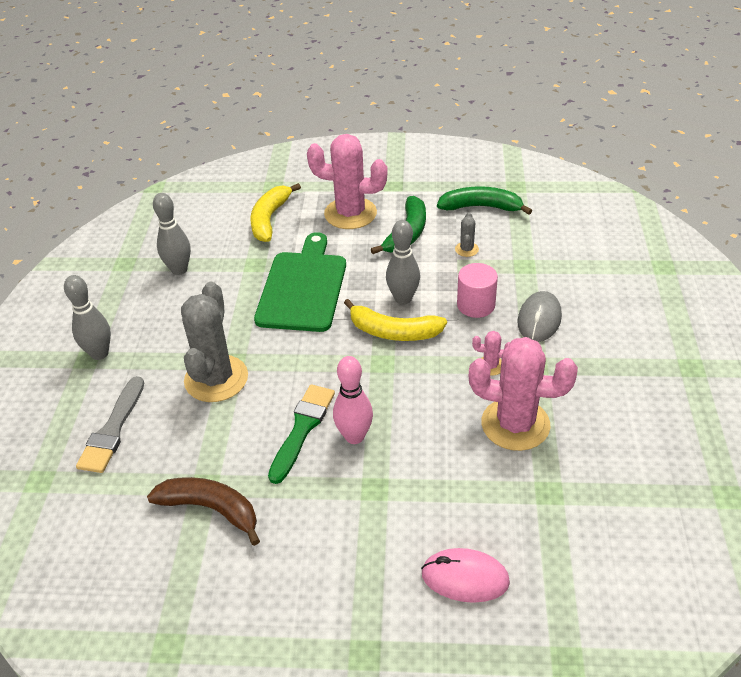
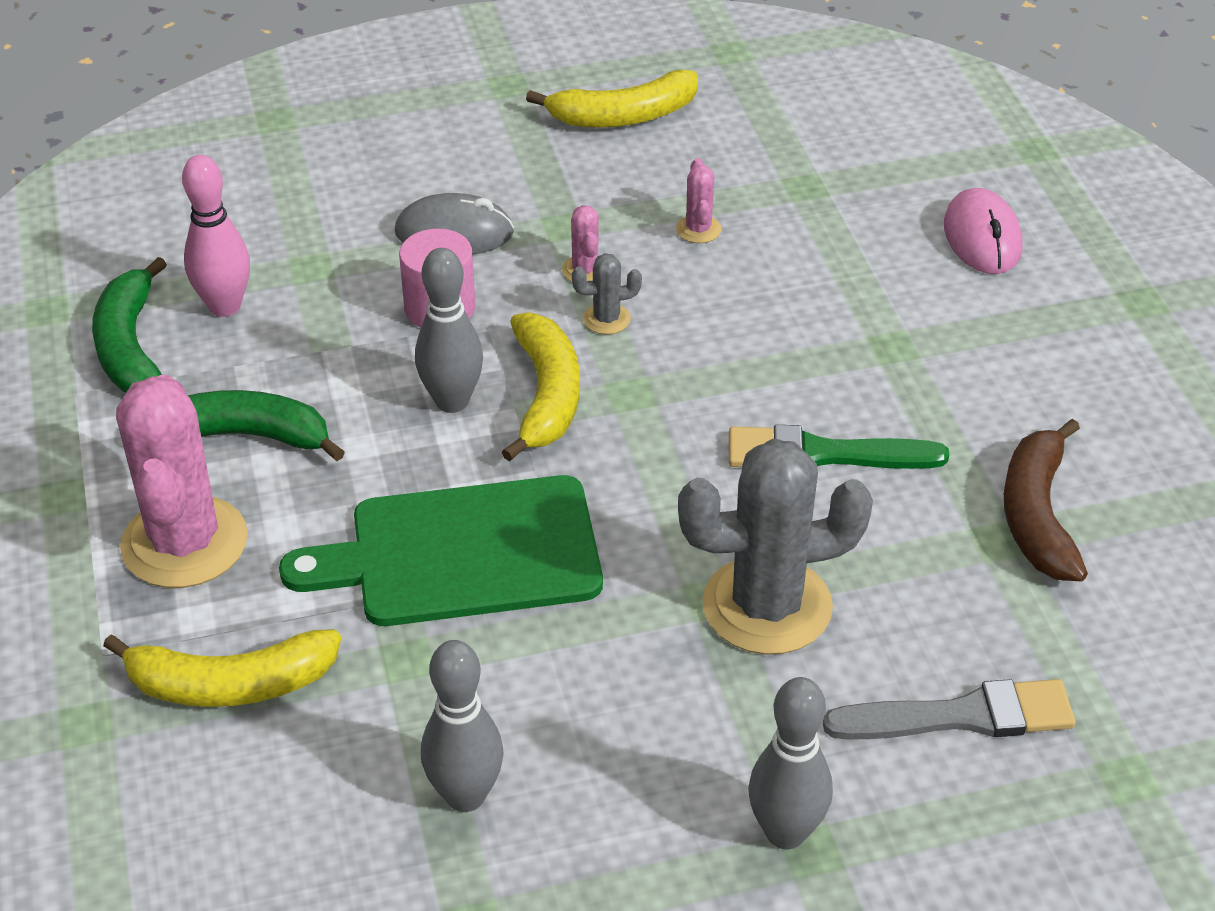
camera: 110 degrees left, 0 degrees up
pink bowling pin [333,356,373,444] -> pink bowling pin moved to [182,155,250,317]
grey cactus [455,212,479,257] -> grey cactus moved to [572,253,642,334]
pink cactus [469,337,578,451] -> pink cactus [676,158,721,243], size x0.43
none -> yellow banana [526,69,698,128]

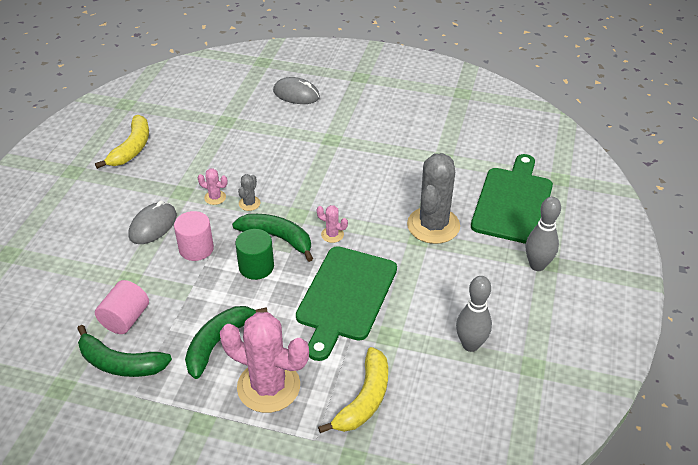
camera: 60 degrees left, 0 degrees up
pink bowling pin [182,155,250,317] -> pink cylinder [95,280,149,334]
grey bowling pin [415,248,483,413] -> green cylinder [235,229,274,280]
yellow banana [502,312,580,461] -> green banana [232,214,313,262]
pink cactus [676,158,721,243] -> pink cactus moved to [317,205,348,243]
green brush [729,425,949,469] -> none
grey brush [823,679,1076,740] -> green cutting board [471,154,553,244]
pink mouse [944,188,1022,274] -> grey mouse [273,77,320,104]
brown banana [1004,419,1088,581] -> none

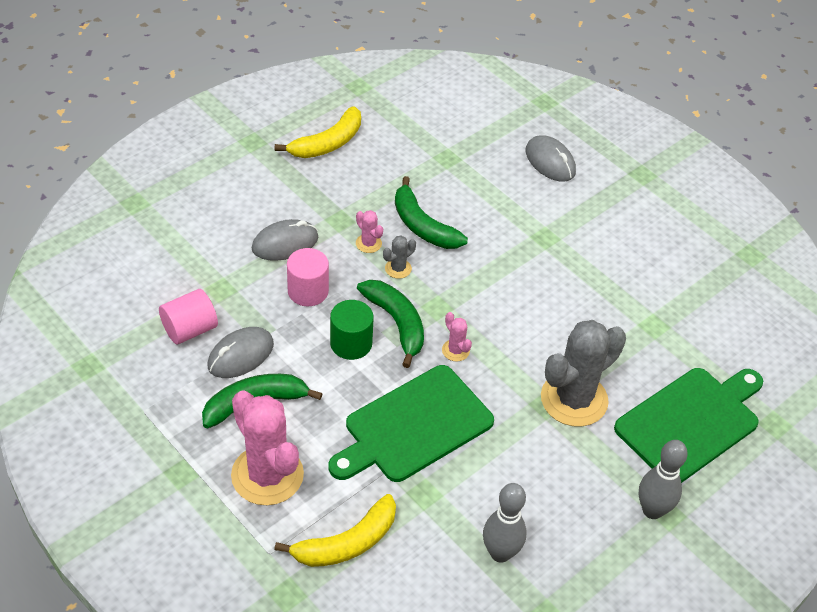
camera: 30 degrees right, 5 degrees up
green banana [77,325,172,377] -> green banana moved to [395,176,468,249]
none -> grey mouse [207,327,274,378]

